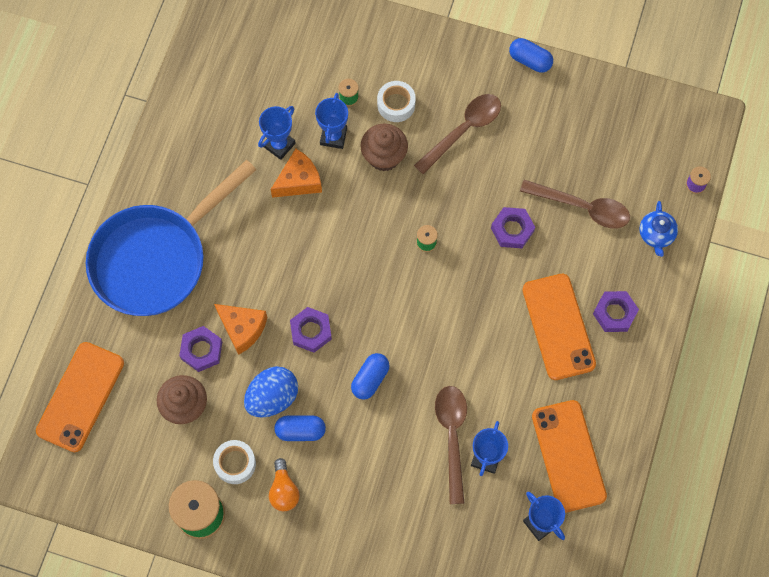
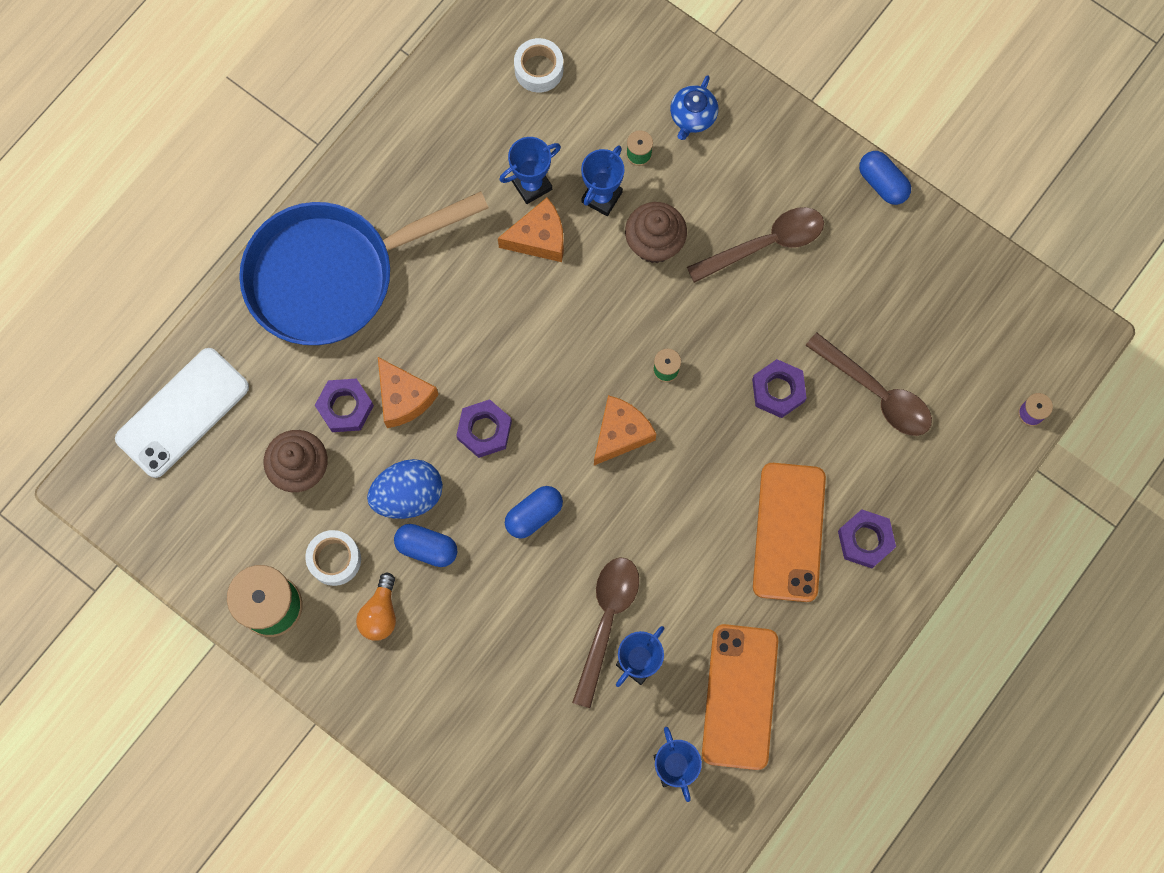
camera: 20 degrees right, 5 degrees up
orange phone [36,342,124,452] -> white phone [115,348,249,478]
white tape [377,81,416,122] -> white tape moved to [514,38,563,93]
blue teapot [639,201,678,257] -> blue teapot moved to [670,75,718,140]
none -> orange cheese [594,395,656,466]

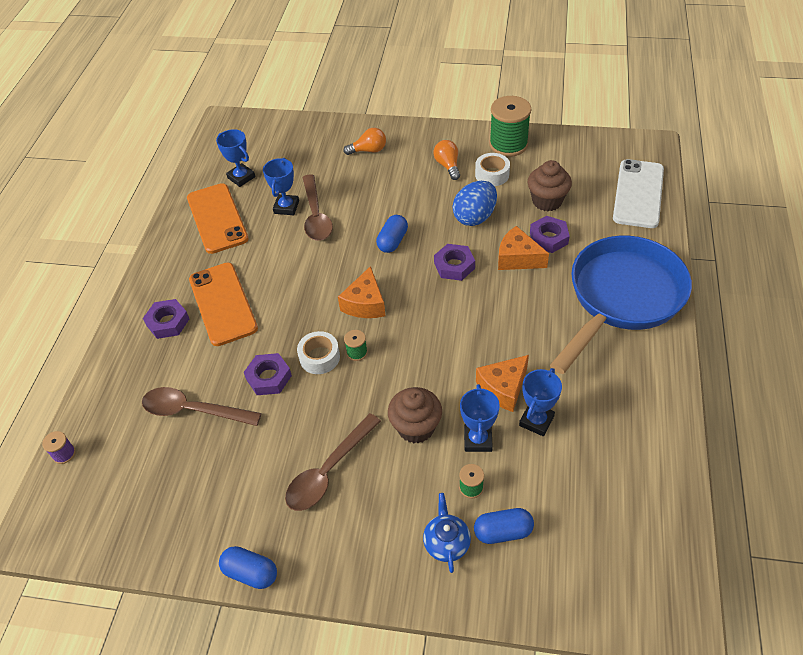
camera: 155 degrees right, 25 degrees down
blue capsule [394,524,458,567] -> blue capsule moved to [474,508,534,544]
white tape [514,38,563,93] -> white tape moved to [297,331,340,374]
none -> orange light bulb [344,128,386,155]

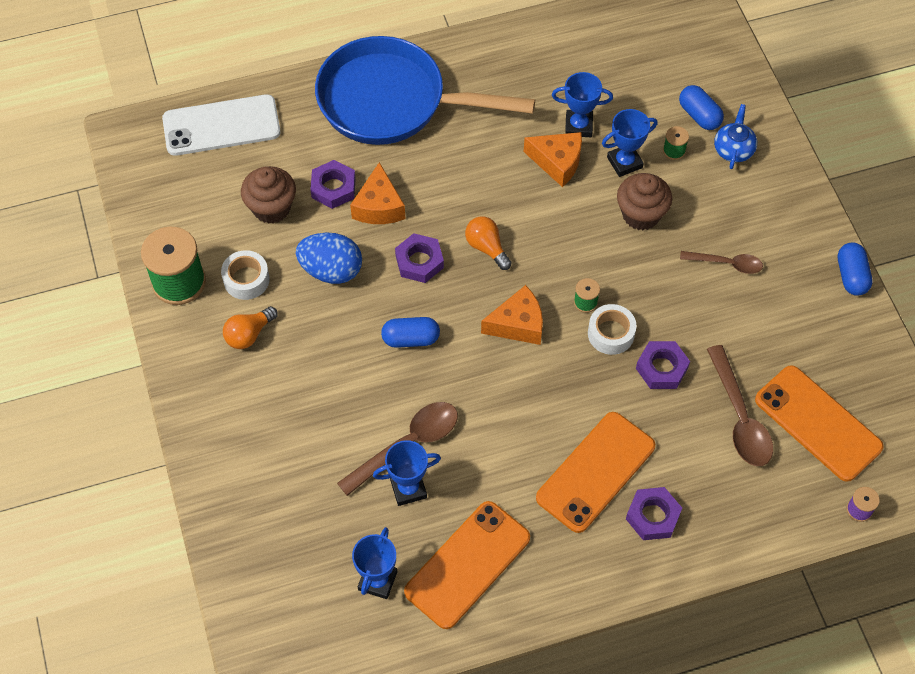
camera: 120 degrees left, 10 degrees up
brown spoon [285,413,381,511] -> brown spoon [680,251,763,274], size x0.62
orange light bulb [344,128,386,155] -> orange light bulb moved to [465,216,512,270]
blue teapot [423,493,471,573] -> blue teapot turned 135 degrees clockwise [714,104,757,169]
none -> orange phone [755,365,884,482]

